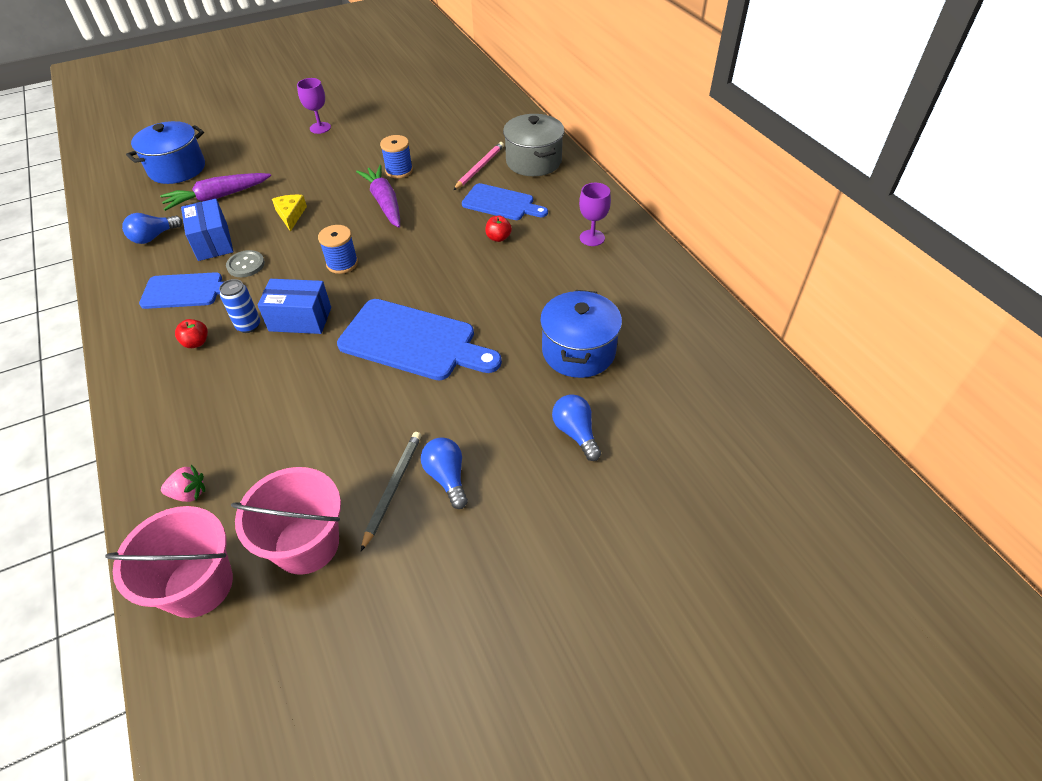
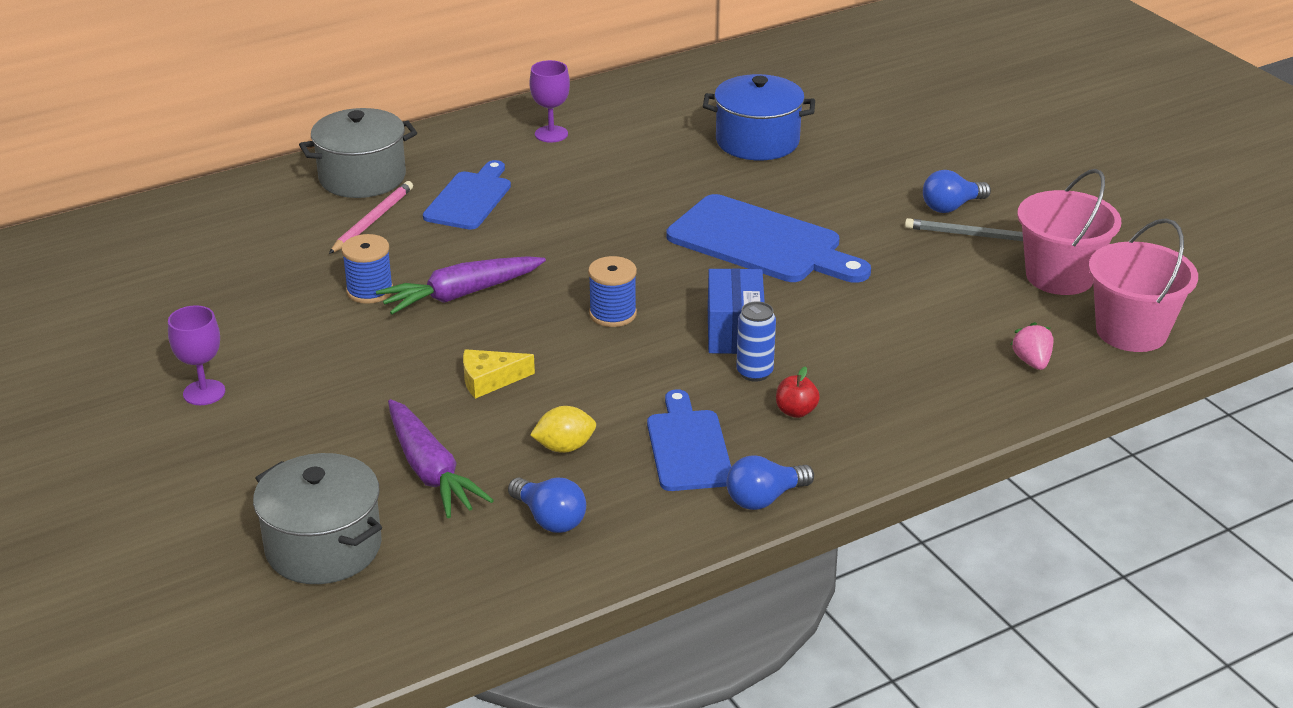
camera: 95 degrees left, 15 degrees down
blue pot [126,121,205,184] -> grey pot [253,453,382,584]
blue box [181,199,233,261] -> yellow lemon [530,406,596,453]
grey button [226,250,265,277] -> none
blue cutting board [337,299,502,381] -> blue cutting board turned 105 degrees clockwise [666,194,871,283]
pink pencil [454,142,504,190] -> pink pencil turned 90 degrees clockwise [329,181,413,254]
red apple [485,216,512,242] -> none
blue light bulb [552,394,601,461] -> blue light bulb moved to [727,455,814,510]

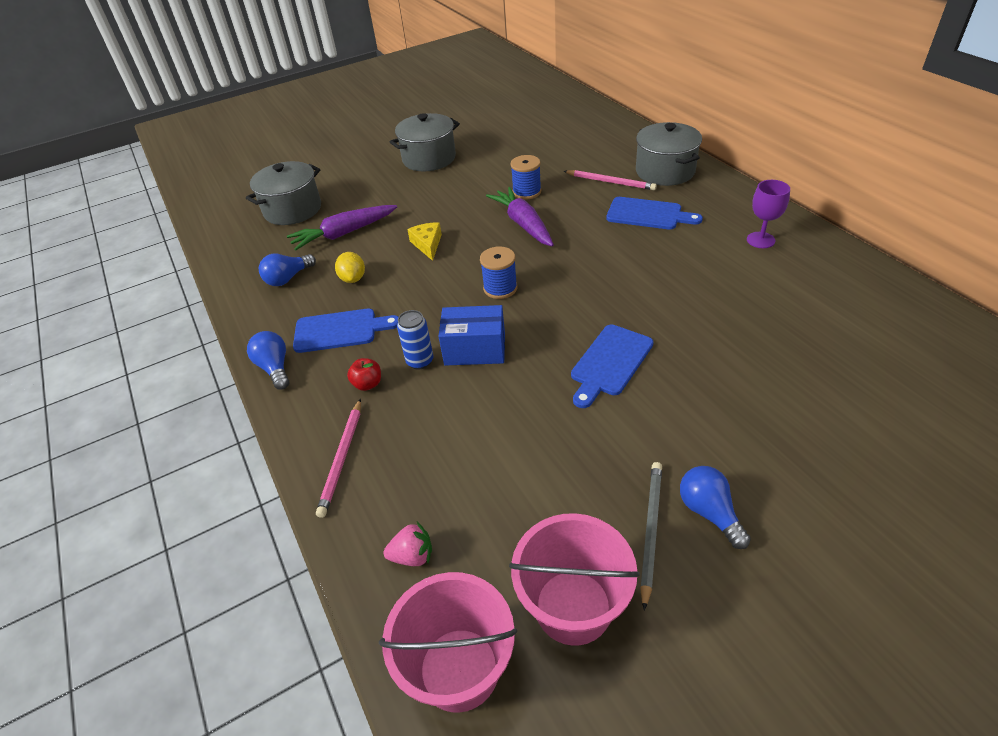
camera: 95 degrees right, 10 degrees up
purple goblet [168,305,225,405] -> grey pot [390,113,460,171]
blue cutting board [666,194,871,283] -> blue cutting board [571,325,654,408], size x0.64
blue pot [703,74,815,160] -> none
none -> pink pencil [316,399,361,518]

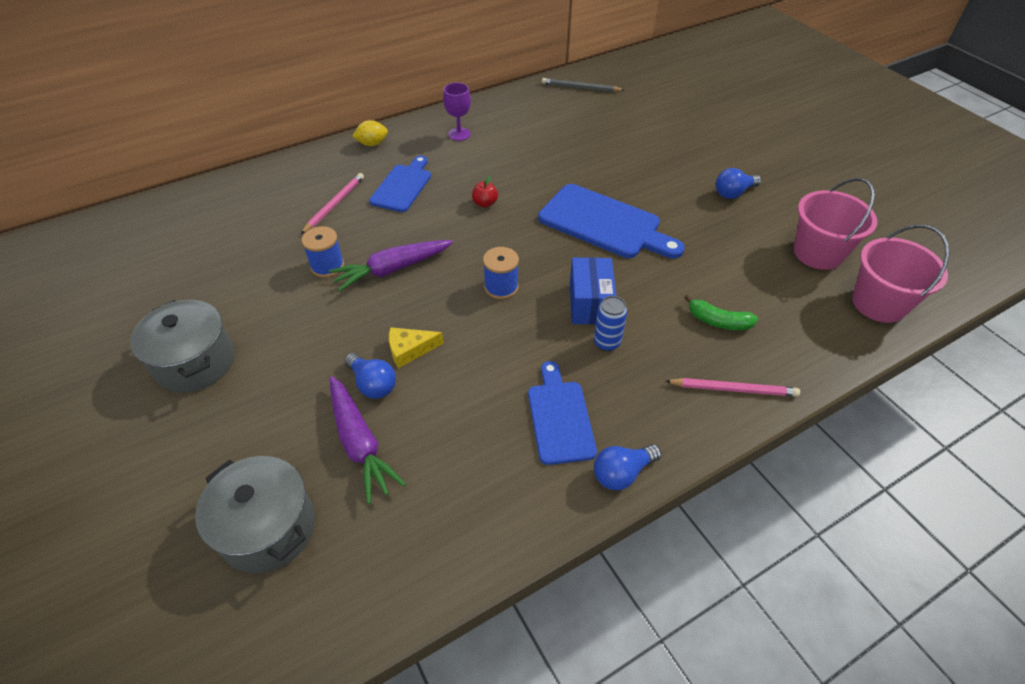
camera: 95 degrees left, 5 degrees up
blue light bulb [259,254,316,286] -> blue light bulb moved to [344,353,396,399]
yellow lemon [335,252,365,283] -> yellow lemon moved to [352,120,388,146]
red apple [347,358,381,391] -> red apple moved to [472,176,498,208]
pink strawberry [383,522,432,566] -> none
blue cutting board [571,325,654,408] -> blue cutting board [538,184,685,259], size x1.57
grey pot [636,122,702,186] -> none
grey pencil [640,462,662,611] -> grey pencil moved to [541,78,625,92]
none -> green banana [684,294,758,330]

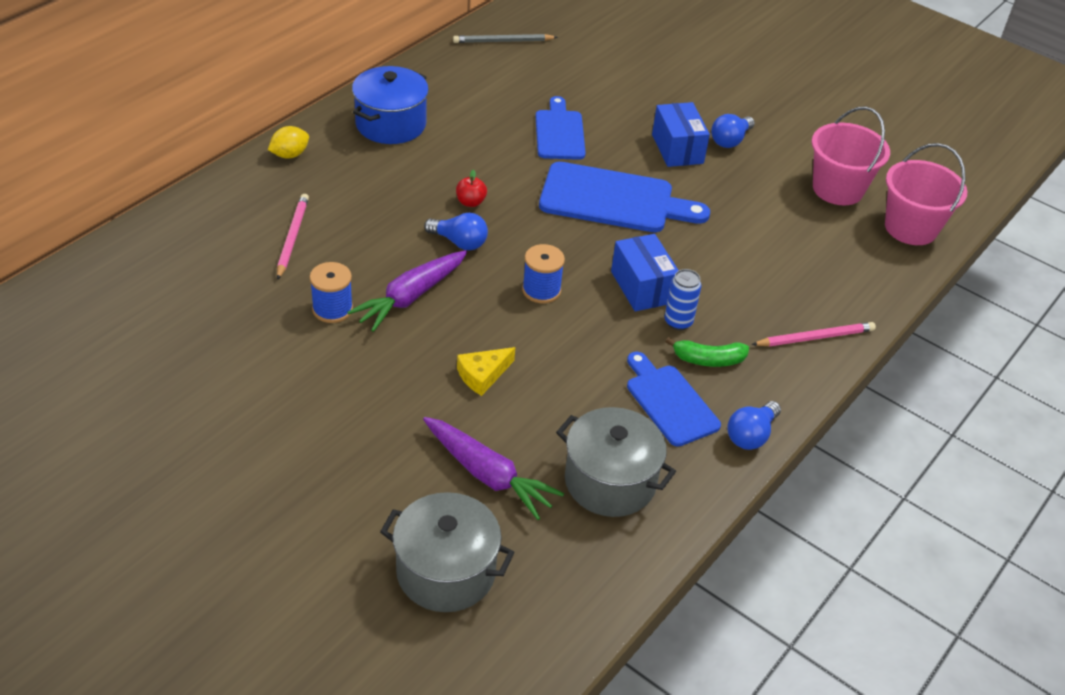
camera: 25 degrees left, 5 degrees down
grey pot [130,300,234,393] -> grey pot moved to [556,407,676,517]
blue light bulb [344,353,396,399] -> blue light bulb moved to [424,213,488,251]
blue cutting board [369,156,431,212] -> blue cutting board moved to [536,96,586,160]
purple goblet [443,82,471,141] -> blue pot [352,66,429,144]
green banana [684,294,758,330] -> green banana moved to [665,337,749,367]
none -> blue box [652,102,710,167]

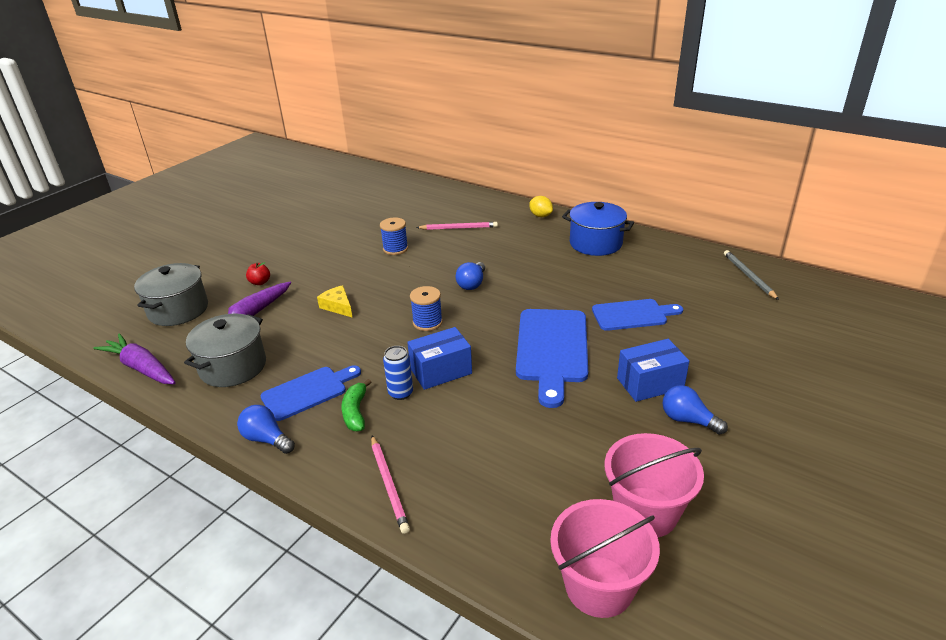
camera: 90 degrees right, 10 degrees down
purple carrot [347,250,467,332] -> purple carrot moved to [94,333,176,384]
red apple [456,170,487,207] -> red apple moved to [246,262,270,285]

